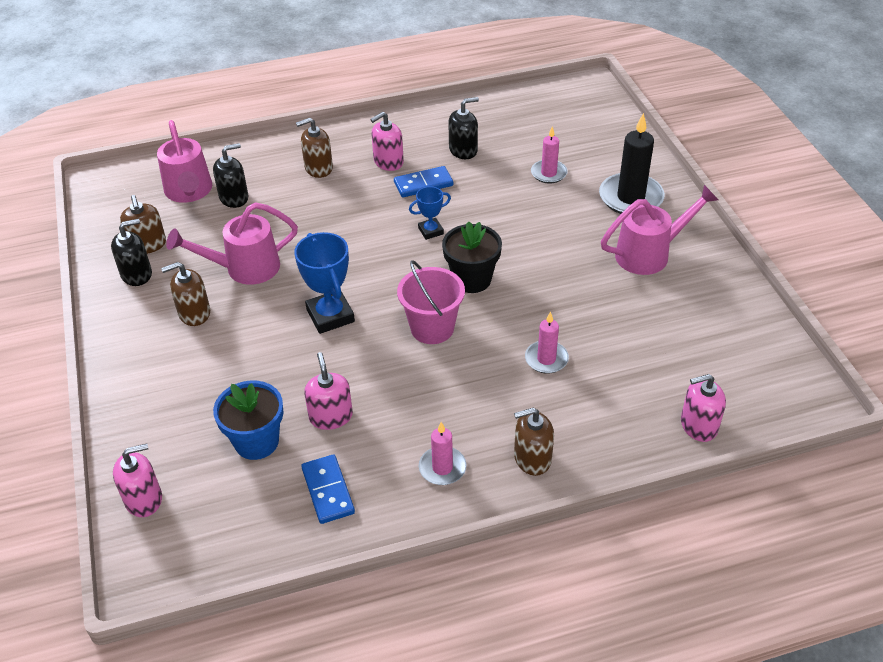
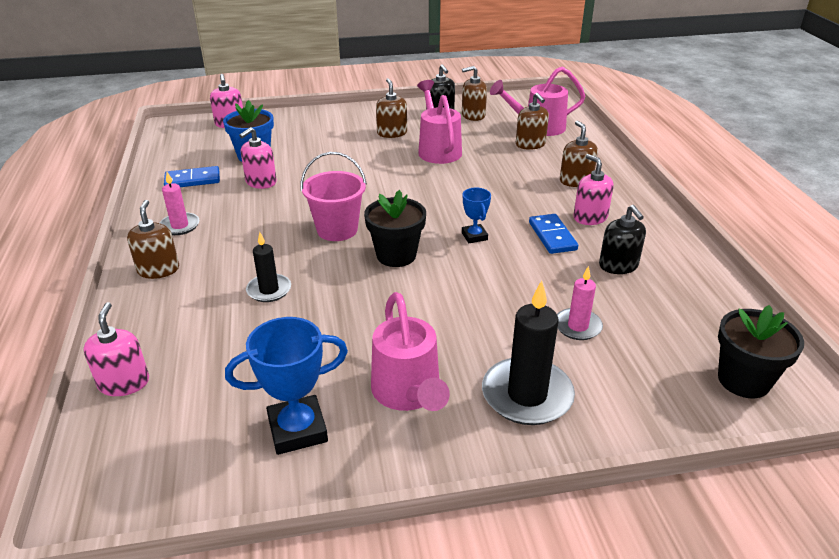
camera: 95 degrees right, 10 degrees down
black soap dispenser [213,143,249,208] -> brown soap dispenser [516,93,549,150]
blue trophy [294,232,355,334] -> blue trophy moved to [225,317,348,455]
pink soap dispenser [304,352,353,430] -> pink soap dispenser turned 135 degrees clockwise [239,127,277,189]
pink candle [525,311,569,374] -> black candle [246,232,291,302]
none -> black flower pot [718,305,804,398]

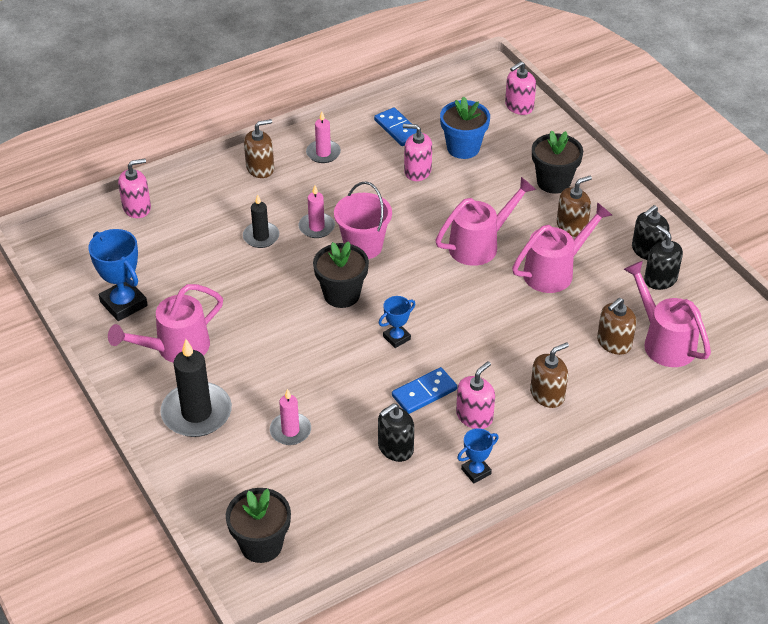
camera: 70 degrees right, 10 degrees up
brown soap dispenser [462,66,487,121] -> black soap dispenser [644,225,683,290]
none -> pink candle [298,185,335,238]
none -> pink watering can [435,177,536,266]
none -> blue trophy [457,428,499,483]
none -> black flower pot [532,130,583,194]

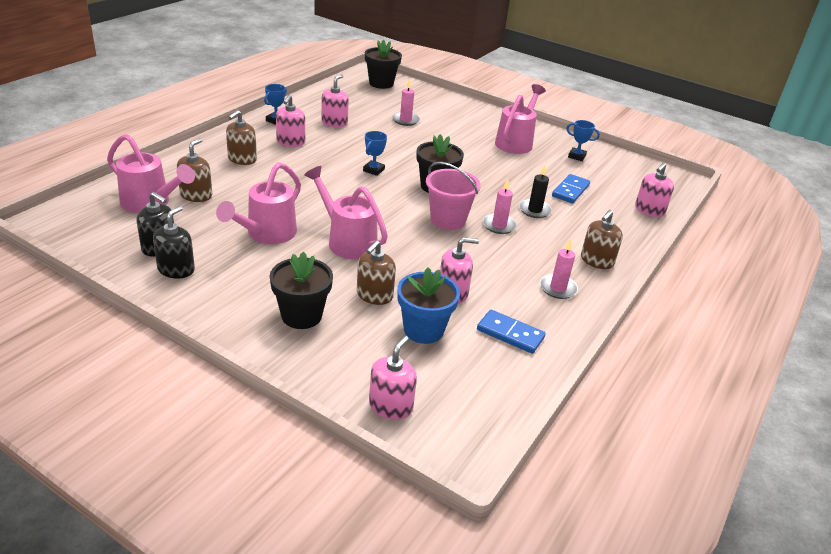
camera: 150 degrees right, 10 degrees down
blue trophy [88,229,148,321] -> blue trophy [566,120,600,161], size x0.57
black candle [160,339,232,437] -> none
black soap dispenser [378,403,414,462] -> pink soap dispenser [321,74,349,127]
blue domino [392,367,457,414] -> blue domino moved to [552,174,590,203]
pink watering can [435,177,536,266] -> pink watering can turned 105 degrees clockwise [304,166,388,259]
brown soap dispenser [557,176,592,237] -> brown soap dispenser moved to [357,240,396,305]

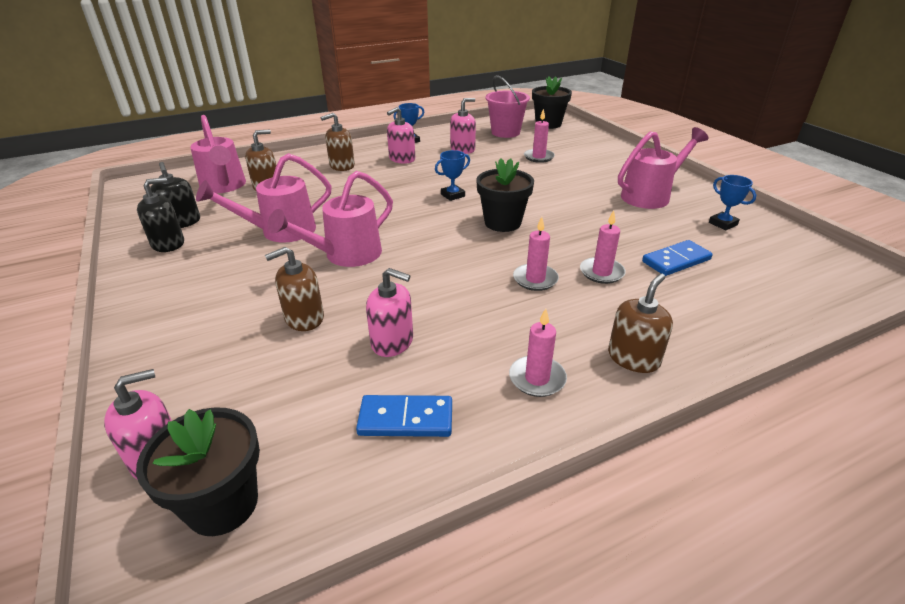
camera: 35 degrees right, 0 degrees up
black flower pot [270,252,333,329] -> black flower pot moved to [136,407,260,536]
pink watering can [304,166,388,259] -> pink watering can turned 120 degrees counterclockwise [267,171,393,267]
blue flower pot [397,267,460,344] -> none
pink bucket [426,162,481,230] -> pink bucket moved to [485,75,530,138]
blue domino [477,310,546,354] -> blue domino turned 60 degrees counterclockwise [356,395,452,437]
black candle [519,165,552,218] -> pink candle [580,210,626,284]
brown soap dispenser [581,210,623,269] -> brown soap dispenser turned 150 degrees clockwise [608,273,673,373]
pink soap dispenser [635,163,674,217] -> none

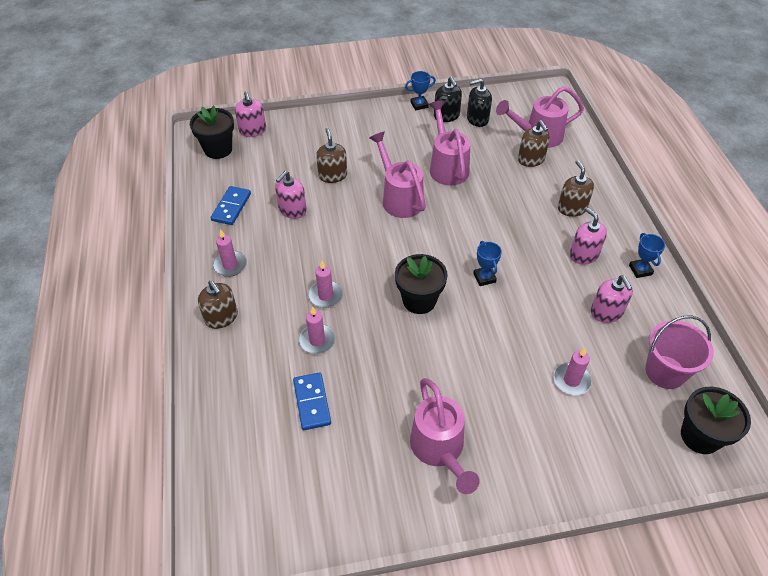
camera: 105 degrees right, 15 degrees up
blue trophy [709,175,756,230] -> blue trophy moved to [405,71,436,111]

